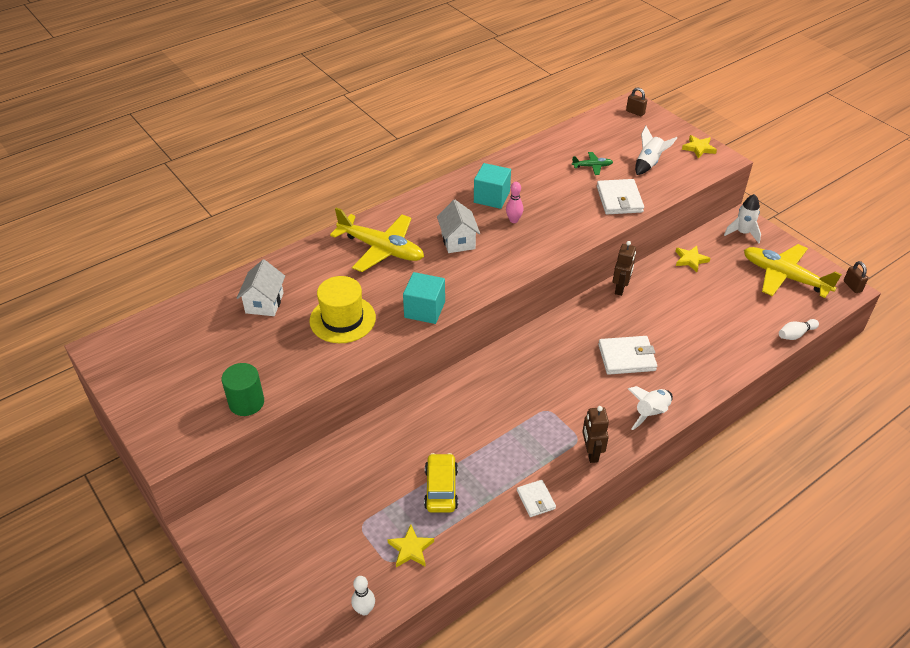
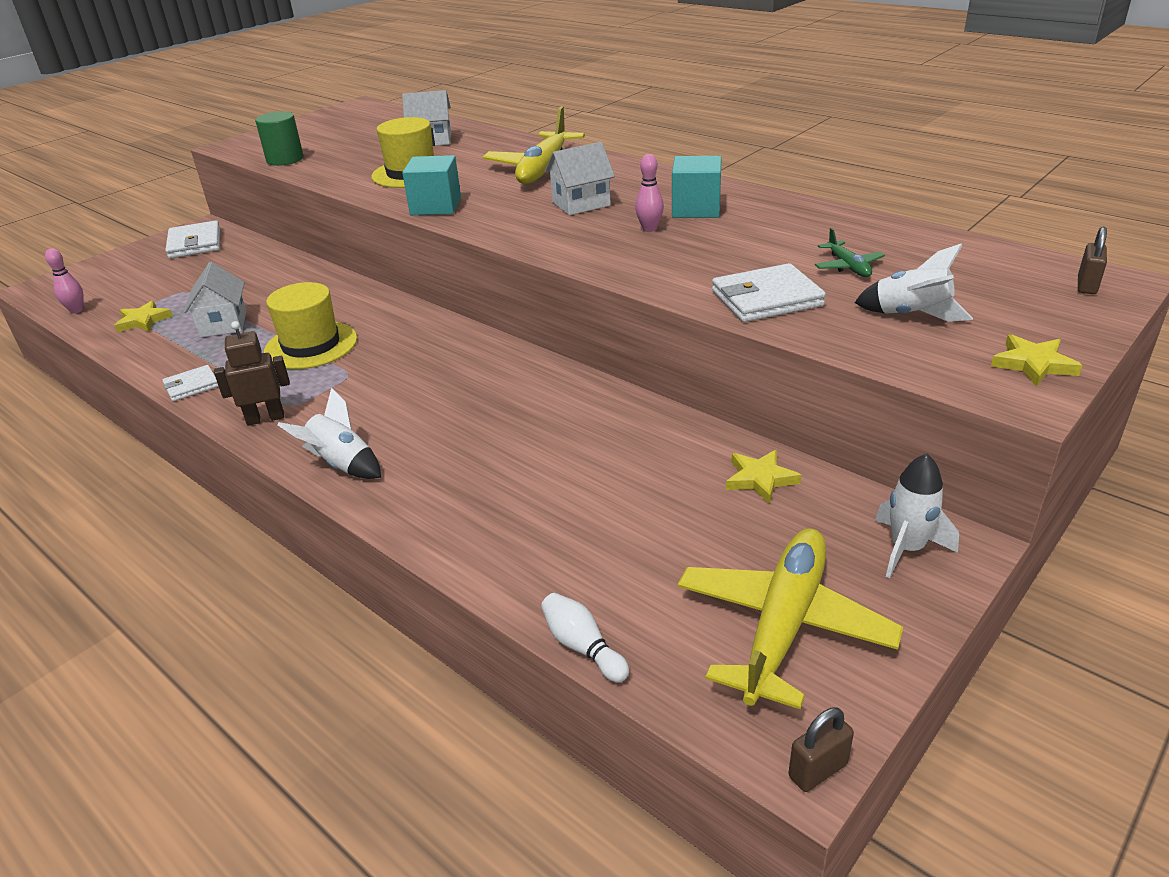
camera: 80 degrees right, 10 degrees down
white bowling pin [351,576,375,616] -> pink bowling pin [45,248,84,314]
yellow car [424,453,458,513] -> white house [184,262,247,337]
white wallet [598,336,657,375] -> white wallet moved to [166,220,220,259]
brown robot [613,241,636,296] -> none
none -> yellow hat [264,282,357,369]

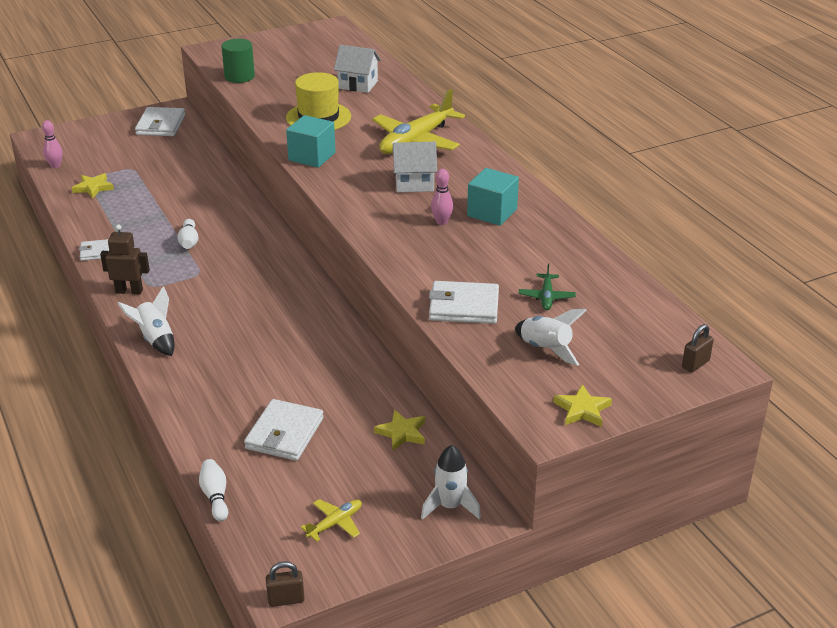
camera: 20 degrees right, 0 degrees up
white house [184,262,247,337] -> none
yellow hat [264,282,357,369] -> white bowling pin [177,219,198,249]
yellow plane [678,528,903,709] -> yellow plane [301,499,362,542], size x0.45
none -> white wallet [244,399,323,461]

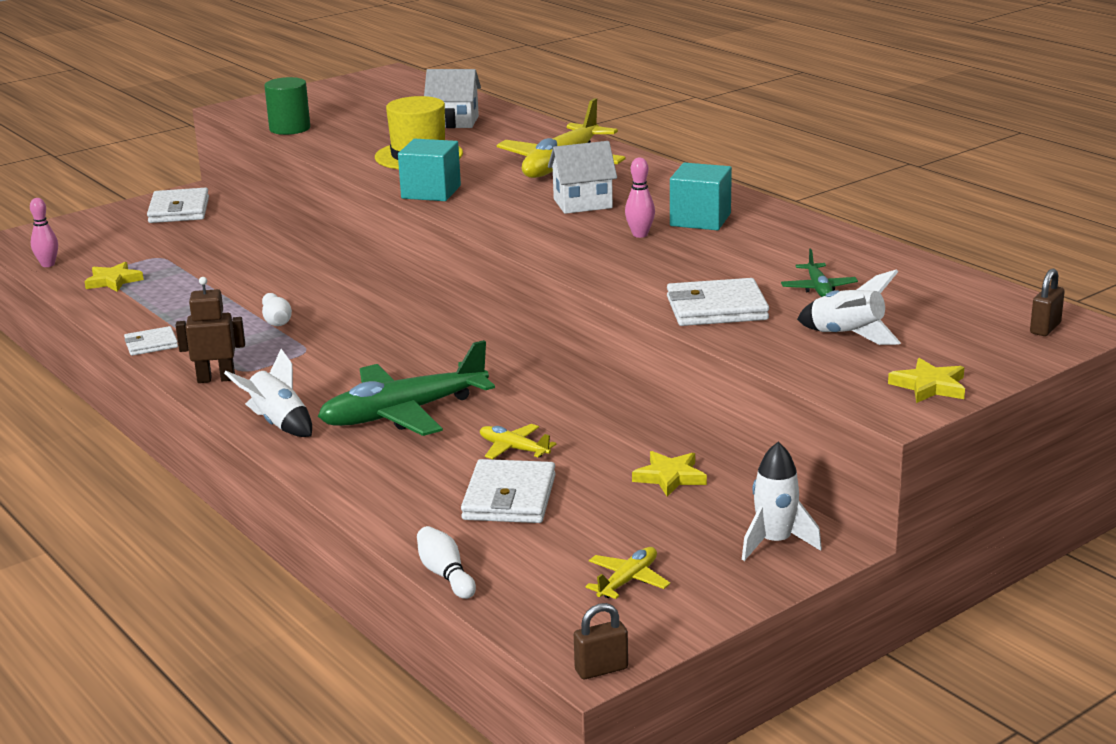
camera: 10 degrees left, 10 degrees down
none -> green plane [318,340,495,436]
none -> yellow plane [480,424,556,459]

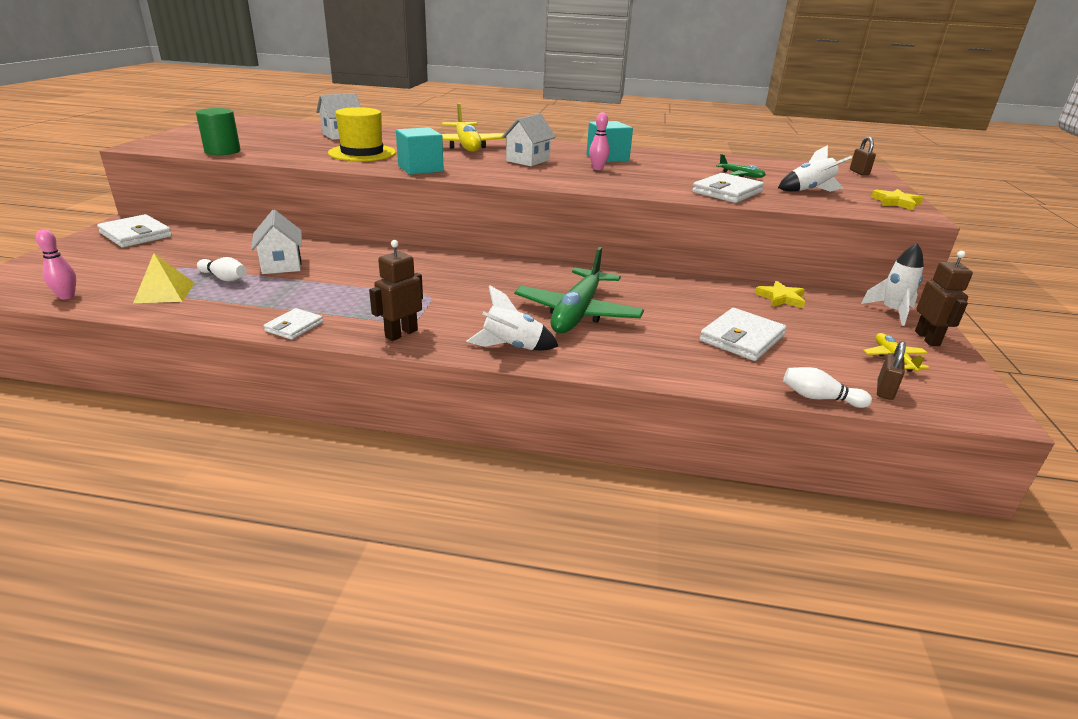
camera: 45 degrees left, 5 degrees up
yellow star [84,262,144,292] -> yellow pyramid [133,253,195,303]
white bowling pin [262,293,292,326] -> white bowling pin moved to [197,257,247,282]
white wallet [461,459,556,523] -> white wallet turned 75 degrees clockwise [700,308,787,361]
yellow plane [480,424,556,459] -> none
brown padlock [574,603,628,679] -> brown padlock moved to [877,341,906,400]
none -> white house [251,210,302,274]
none -> brown robot [915,251,973,346]

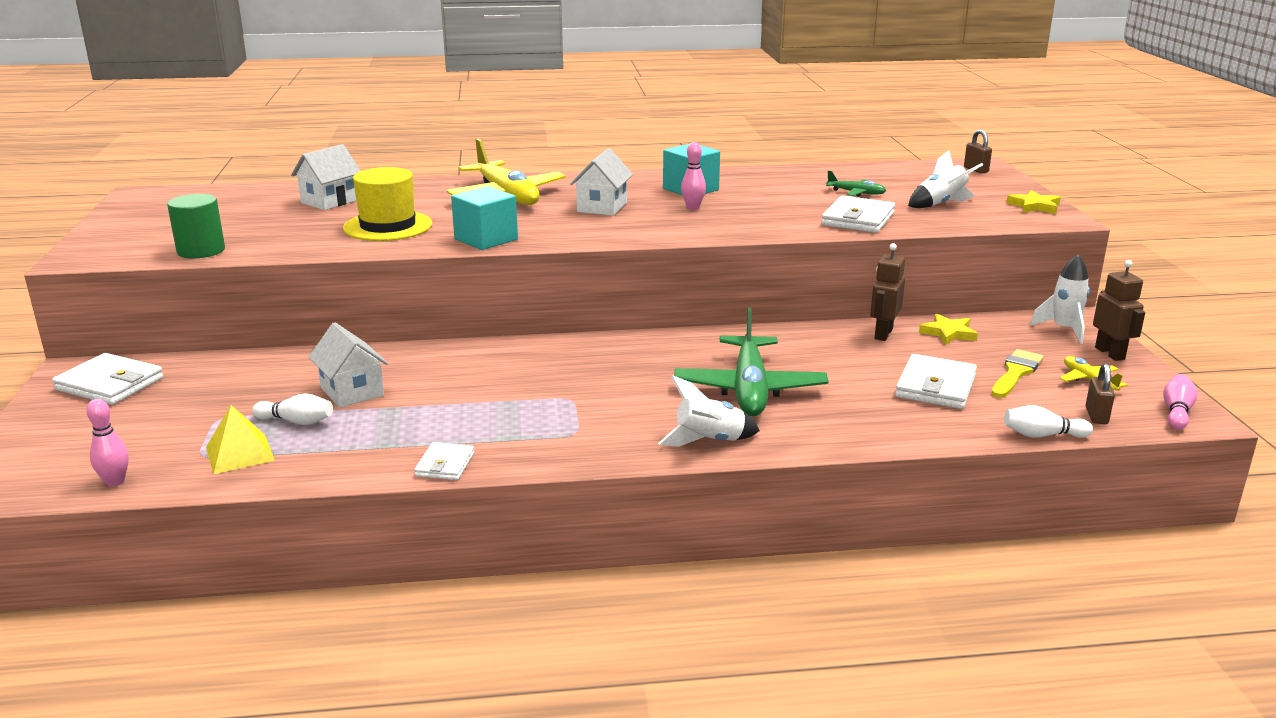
camera: 15 degrees left, 5 degrees down
brown robot [369,240,423,341] -> brown robot moved to [870,243,905,341]
none -> yellow brush [992,349,1044,398]
none -> pink bowling pin [1163,374,1198,430]

